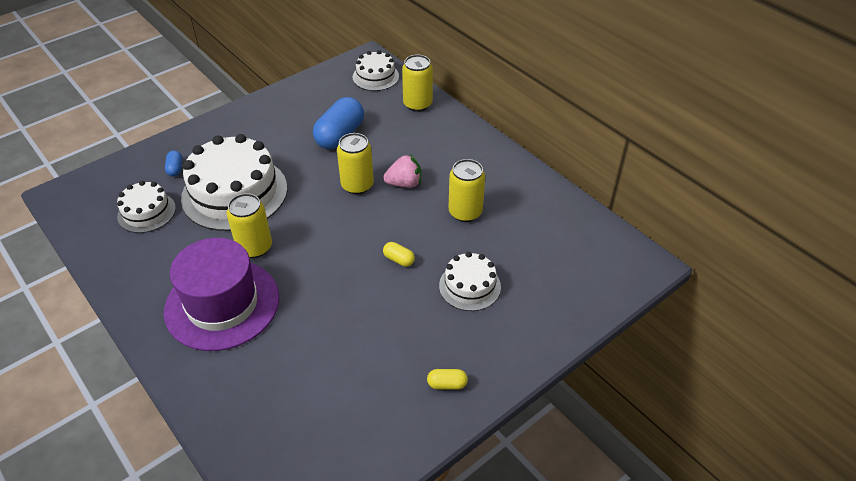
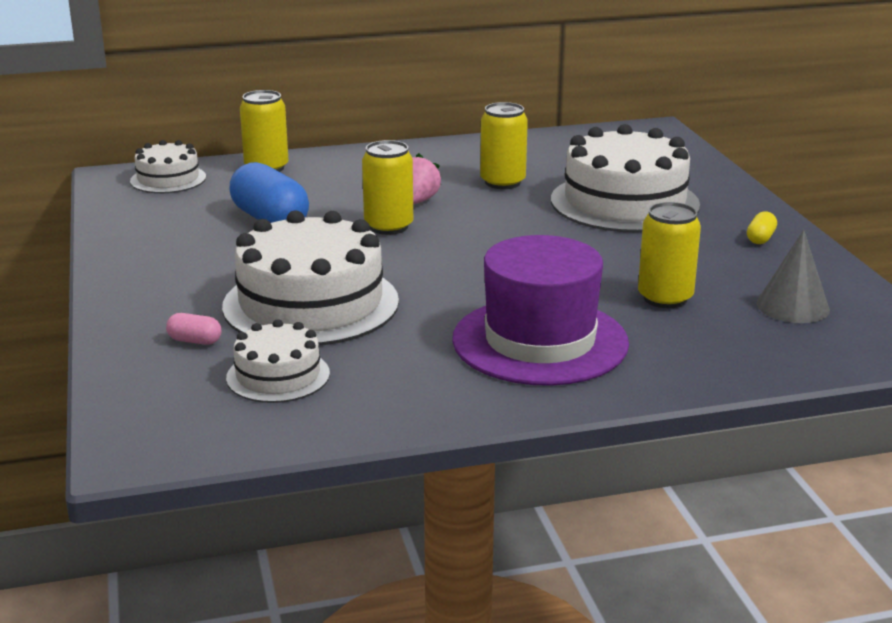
camera: 65 degrees left, 20 degrees down
blue capsule [165,151,182,176] -> pink capsule [166,313,221,345]
yellow can [227,193,272,258] -> yellow can moved to [638,202,701,308]
yellow capsule [383,242,415,267] -> none
white cake [439,252,501,311] -> white cake [551,124,700,233], size x1.90
none -> grey cone [756,230,830,323]

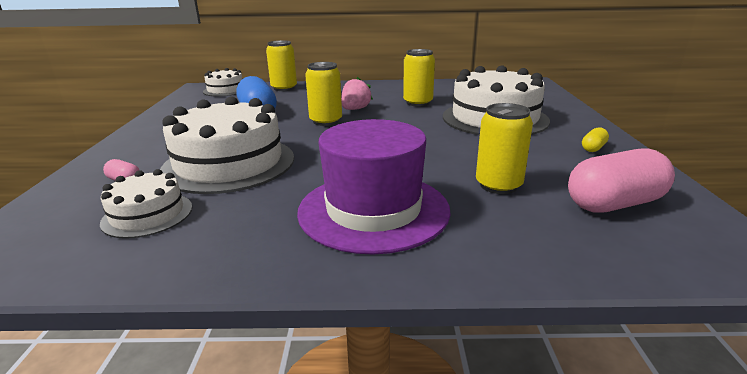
camera: 15 degrees right, 0 degrees up
grey cone [756,230,830,323] -> pink capsule [568,148,675,213]

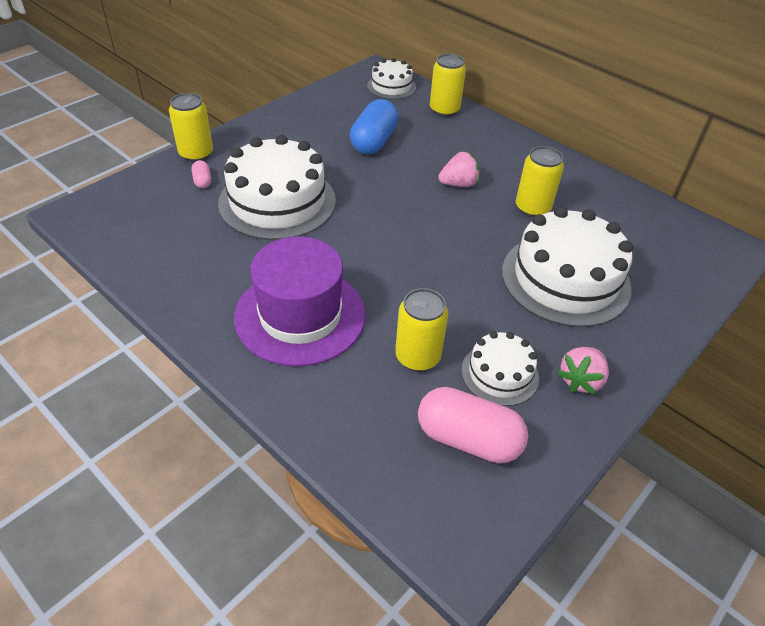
camera: 40 degrees right, 20 degrees up
white cake [100,169,192,239] -> white cake moved to [461,331,539,406]
yellow can [305,62,342,126] -> yellow can moved to [169,93,213,162]
yellow capsule [582,127,609,152] -> pink strawberry [557,347,609,395]

